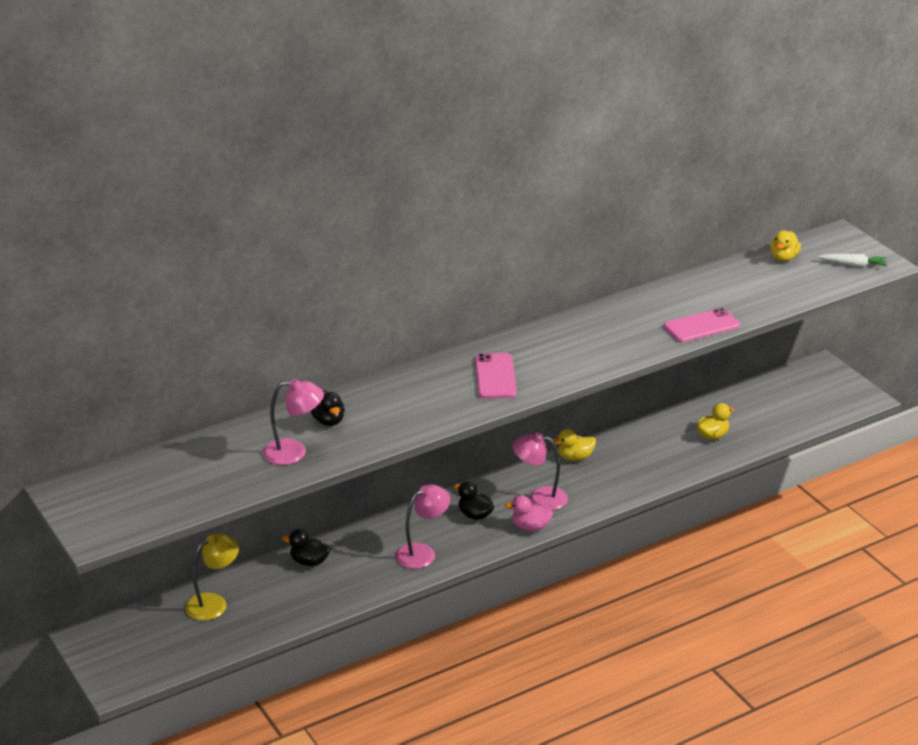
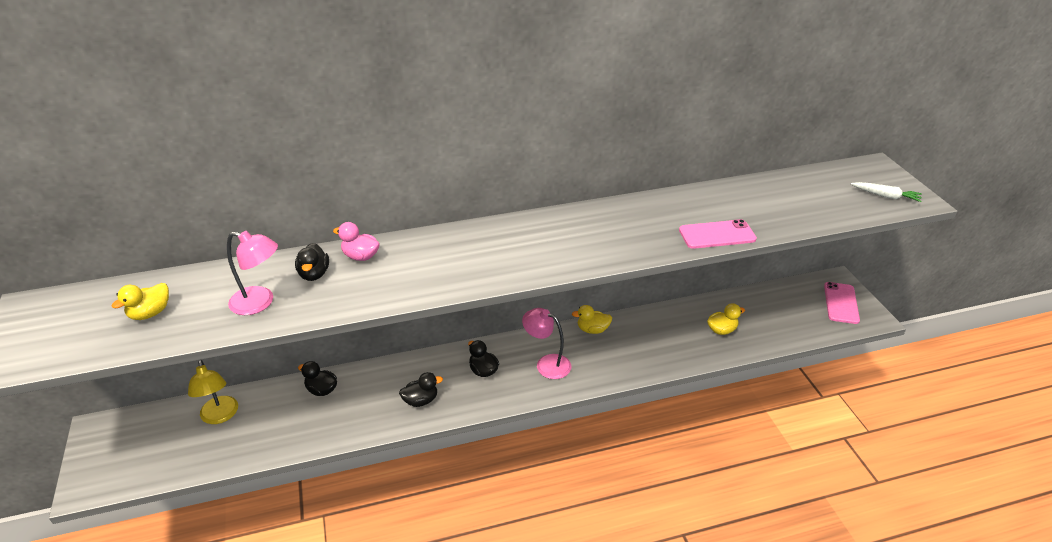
camera: 15 degrees right, 5 degrees up
yellow lamp [185,533,239,621] -> yellow lamp turned 90 degrees clockwise [188,360,238,424]
pink lamp [395,484,450,569] -> black duck [399,372,443,407]
pink phone [475,353,517,398] -> pink phone moved to [824,282,860,324]
pink duck [505,495,553,531] -> pink duck moved to [333,222,380,261]
yellow duck [770,231,801,261] -> yellow duck moved to [111,283,169,320]

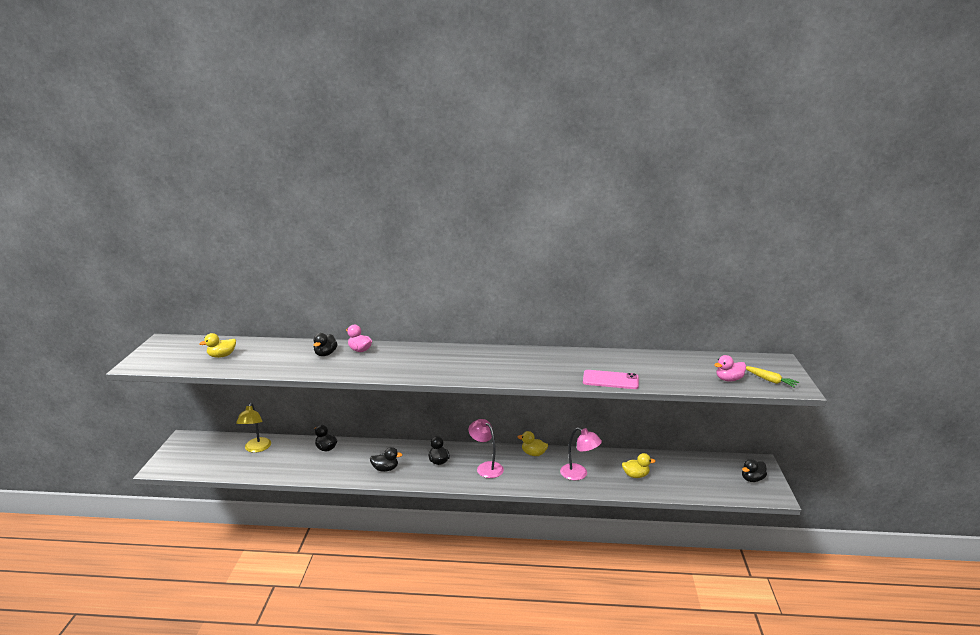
camera: 20 degrees right, 15 degrees down
pink lamp [227,231,278,315] -> pink lamp moved to [560,427,602,480]
pink phone [824,282,860,324] -> black duck [742,459,767,482]
white carrot [851,182,922,202] -> yellow carrot [746,366,799,388]
none -> pink duck [714,355,746,382]

